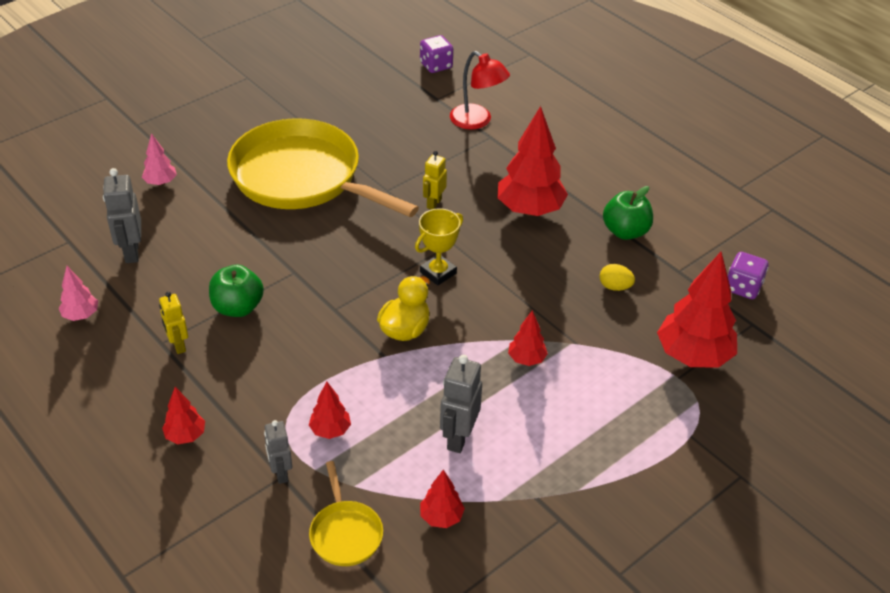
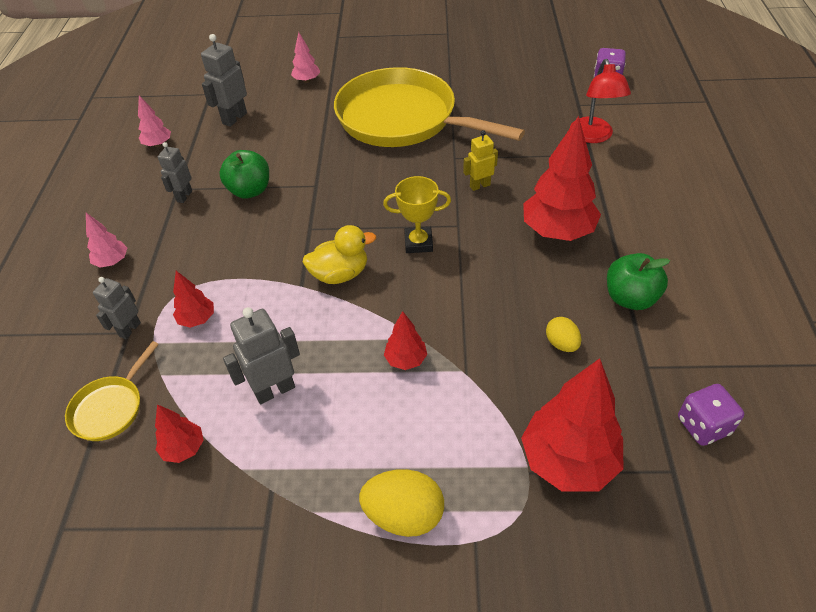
camera: 45 degrees right, 5 degrees up
yellow robot [159,292,188,354] -> grey robot [158,142,192,203]
red tree [162,387,205,444] -> pink tree [86,213,127,268]
yellow pan [227,118,419,217] -> yellow pan turned 45 degrees counterclockwise [334,67,525,147]
none -> yellow egg [359,469,444,537]

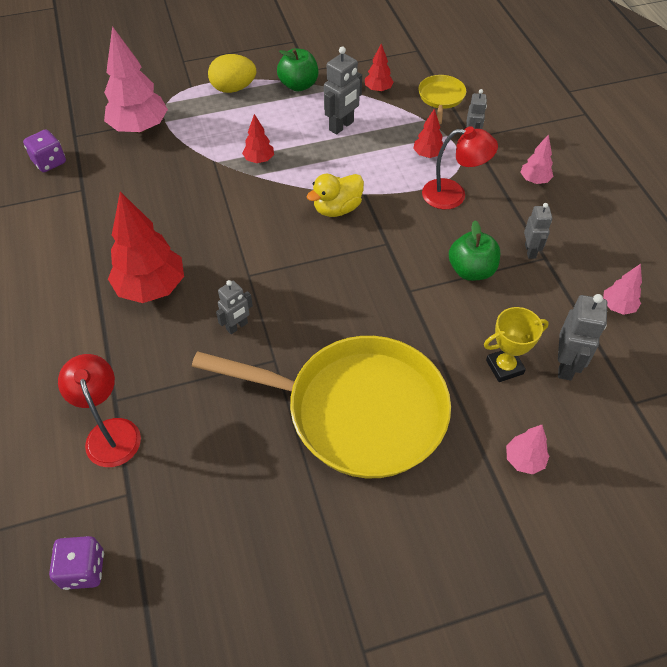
camera: 160 degrees right, 5 degrees up
yellow trophy [383,176,451,253] -> yellow trophy moved to [484,307,549,382]
yellow robot [463,130,498,191] -> grey robot [216,280,253,334]
red tree [521,358,623,492] -> pink tree [104,26,168,133]
yellow egg [546,317,581,352] -> none
green apple [607,253,670,310] -> green apple moved to [277,49,318,91]
none -> red lamp [422,126,498,209]

